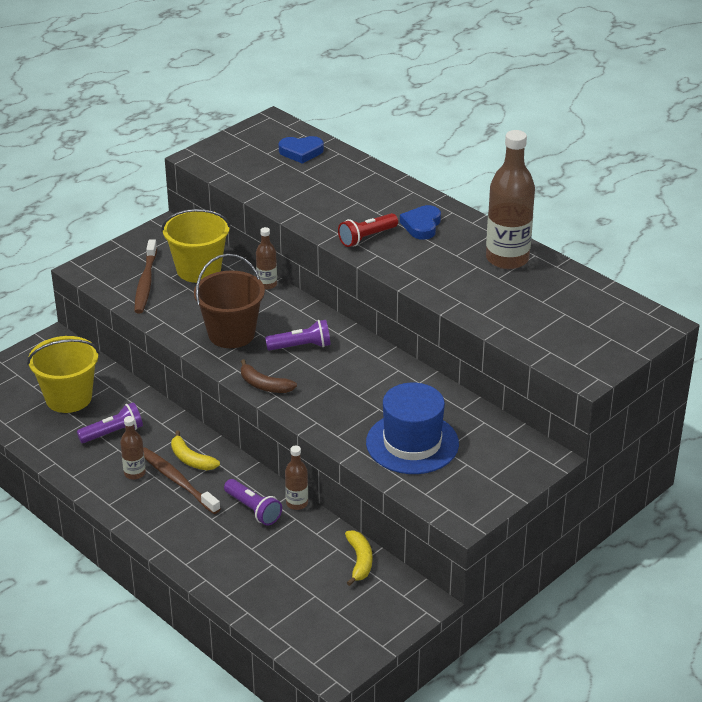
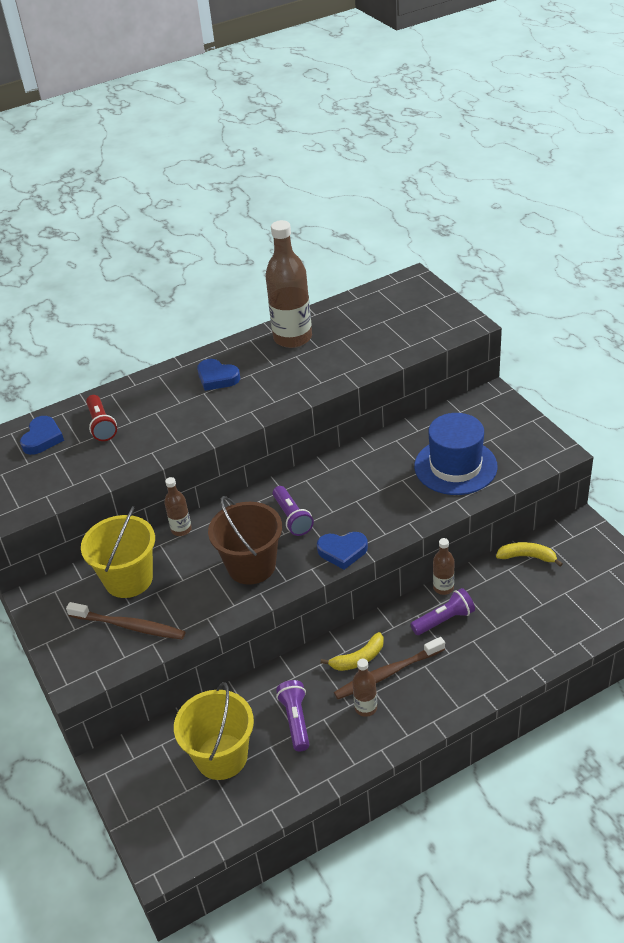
camera: 70 degrees left, 5 degrees up
brown banana [241,359,297,393] -> blue heart [317,532,368,570]
purple flashlight [265,320,331,351] -> purple flashlight turned 150 degrees clockwise [273,486,314,536]
red flashlight [338,213,398,247] -> red flashlight moved to [86,395,117,441]

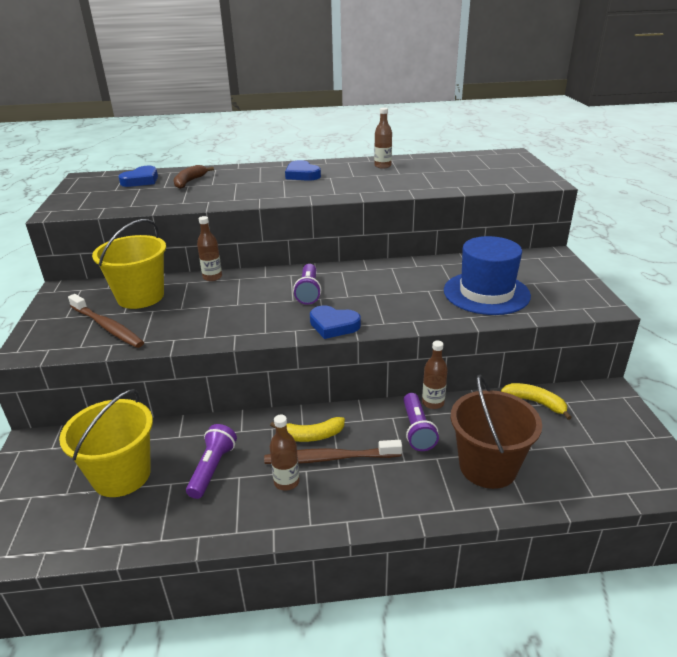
camera: 20 degrees right, 10 degrees down
red flashlight [86,395,117,441] -> brown banana [174,165,214,189]
brown bucket [208,496,282,585] -> brown bucket moved to [451,375,542,489]
brown bottle [265,220,312,348] -> brown bottle [374,108,392,168], size x0.48
purple flashlight [410,588,475,635] -> purple flashlight turned 90 degrees clockwise [403,393,439,451]

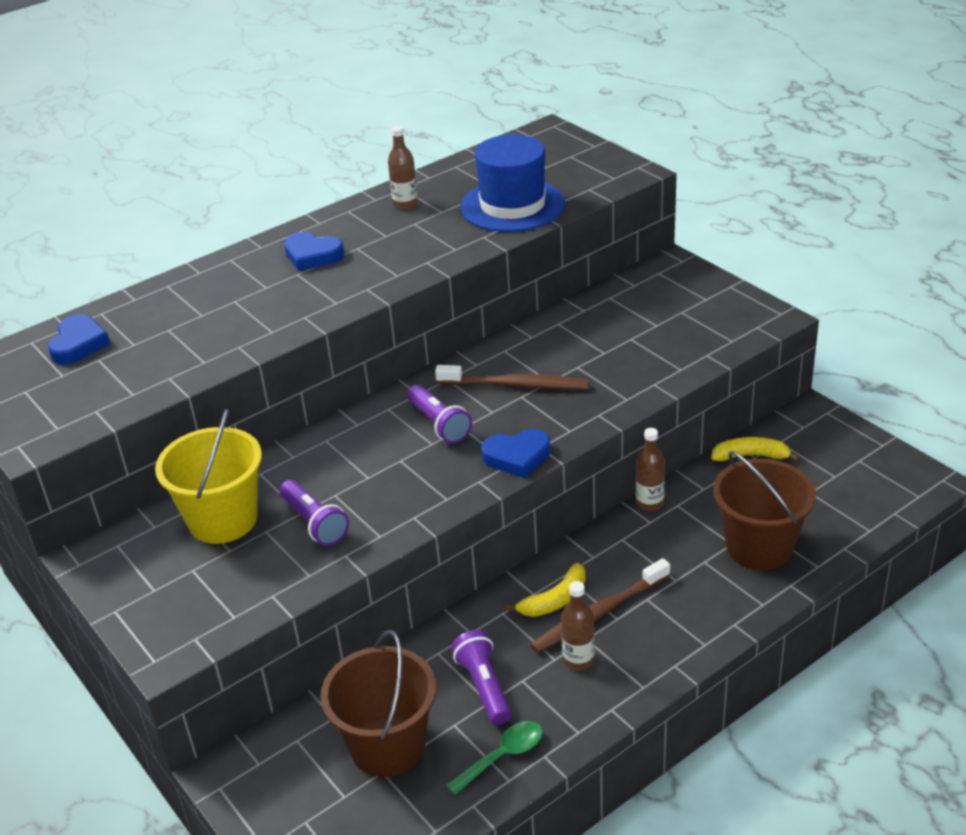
camera: 30 degrees left, 5 degrees up
yellow bucket [59,389,153,497] -> brown bucket [321,630,436,777]
brown toothbrush [68,294,144,348] -> brown toothbrush moved to [435,365,590,390]
brown banana [174,165,214,189] -> none
brown bottle [197,216,222,281] -> none
purple flashlight [403,393,439,451] -> purple flashlight moved to [279,480,349,546]
blue hat [444,236,531,315] -> blue hat moved to [460,134,565,232]
none -> green spoon [446,721,543,795]

